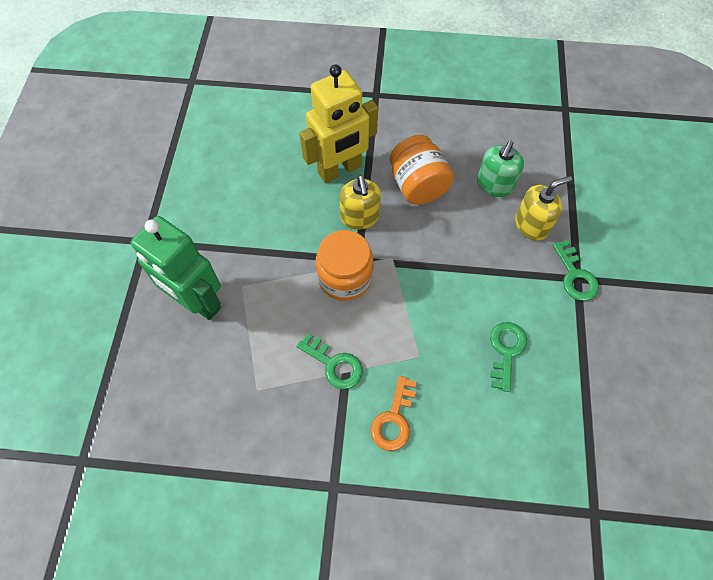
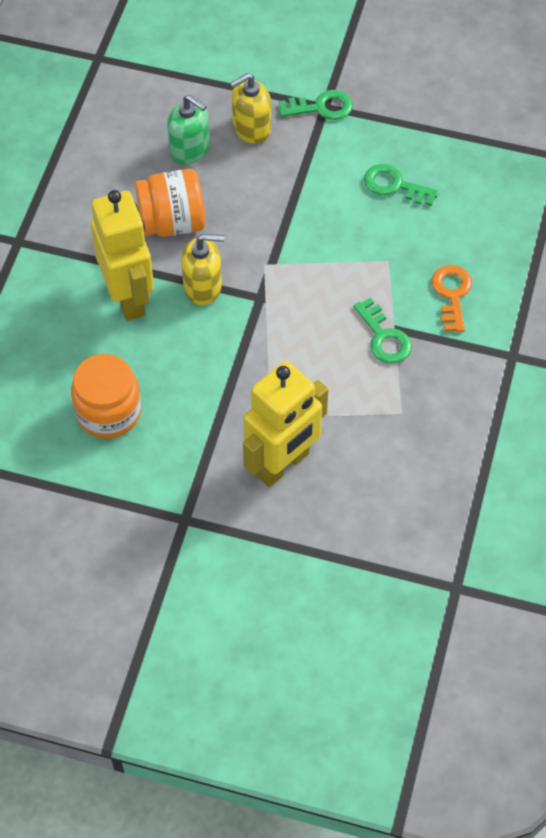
camera: 80 degrees left, 5 degrees down
green robot [131,216,221,320] -> yellow robot [243,361,328,487]
green key [296,333,363,389] -> green key turned 105 degrees clockwise [353,298,412,364]
orange jar [316,230,374,301] -> orange jar moved to [71,354,141,439]
orange key [371,376,416,451] -> orange key turned 120 degrees counterclockwise [431,265,472,332]
yellow soap dispenser [515,176,572,241] -> yellow soap dispenser turned 105 degrees counterclockwise [230,73,271,144]

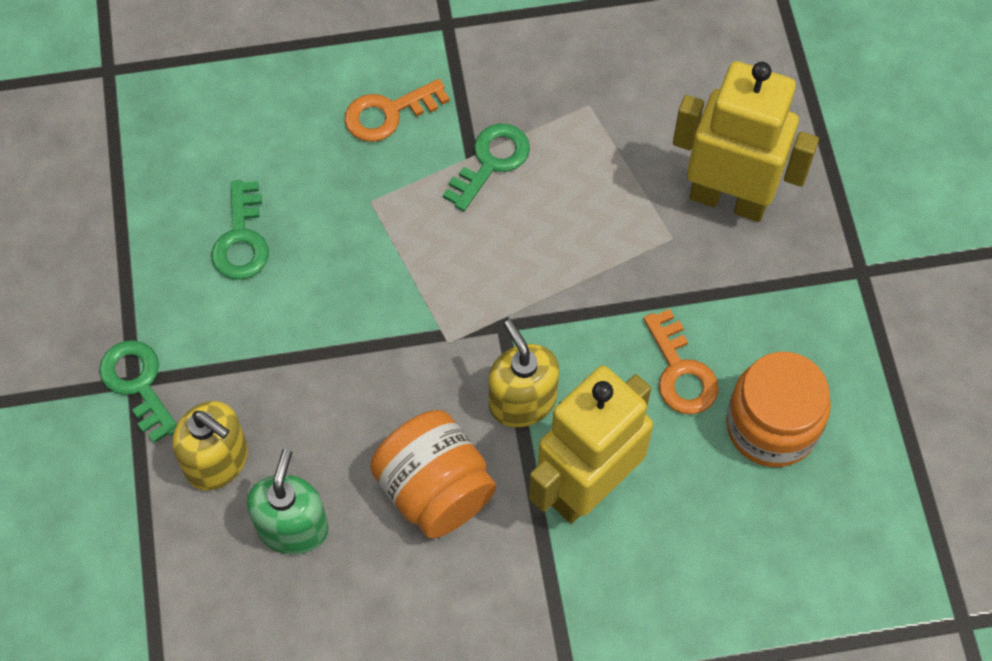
camera: 115 degrees left, 5 degrees up
none -> orange key [644,309,719,414]

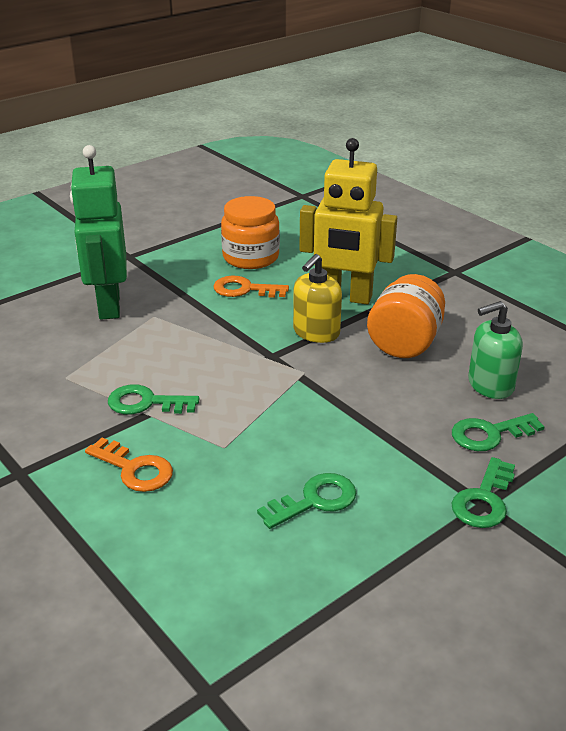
camera: 120 degrees left, 30 degrees down
yellow soap dispenser [173,401,248,490] -> green key [452,413,545,451]
orange key [644,309,719,414] -> orange key turned 120 degrees counterclockwise [214,276,289,298]
yellow robot [673,61,819,222] -> green robot [70,145,127,320]

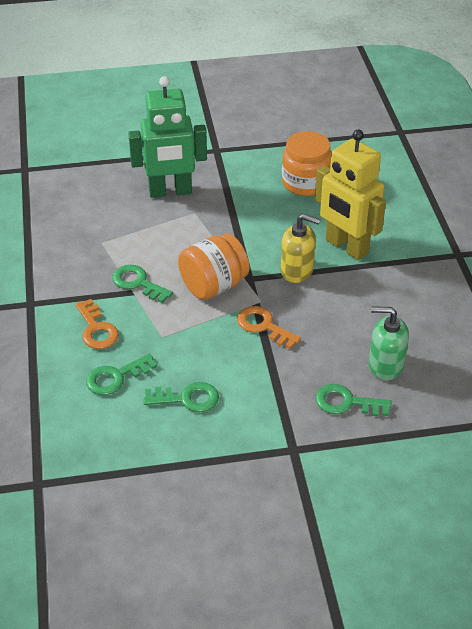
camera: 30 degrees right, 10 degrees up
green robot [70,145,127,320] -> green robot turned 120 degrees counterclockwise [128,76,207,198]
orange key [214,276,289,298] -> orange key moved to [237,306,301,349]
yellow soap dispenser [293,254,342,343] -> yellow soap dispenser turned 135 degrees counterclockwise [281,214,321,283]
orange jar [367,274,445,358] -> orange jar moved to [178,233,249,300]
green key [451,457,515,528] -> green key moved to [86,354,157,395]

